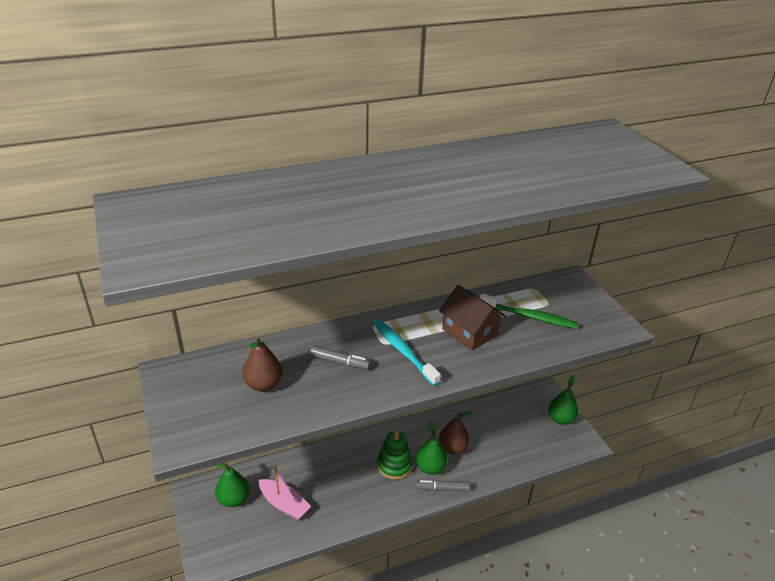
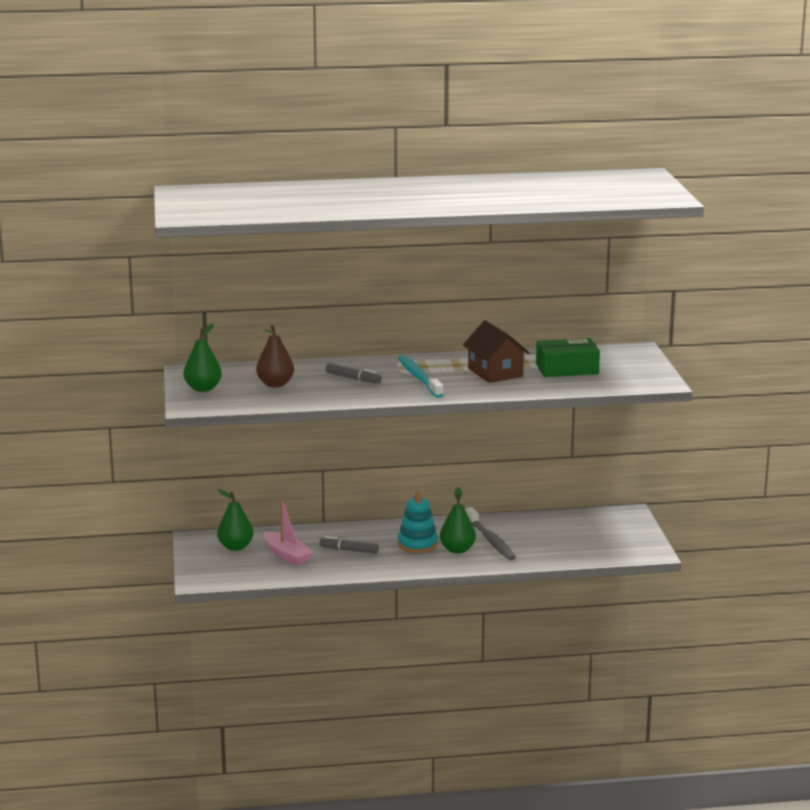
camera: 15 degrees right, 15 degrees down
green stacking toy [377,430,413,480] -> turquoise stacking toy [398,491,438,553]
grey marker [416,480,470,491] -> grey marker moved to [320,536,379,554]
brown pear [439,411,473,455] -> grey toothbrush [465,507,516,560]
green toothbrush [480,294,578,329] -> green box [536,338,600,377]
green pear [548,375,578,425] -> green pear moved to [184,323,222,392]

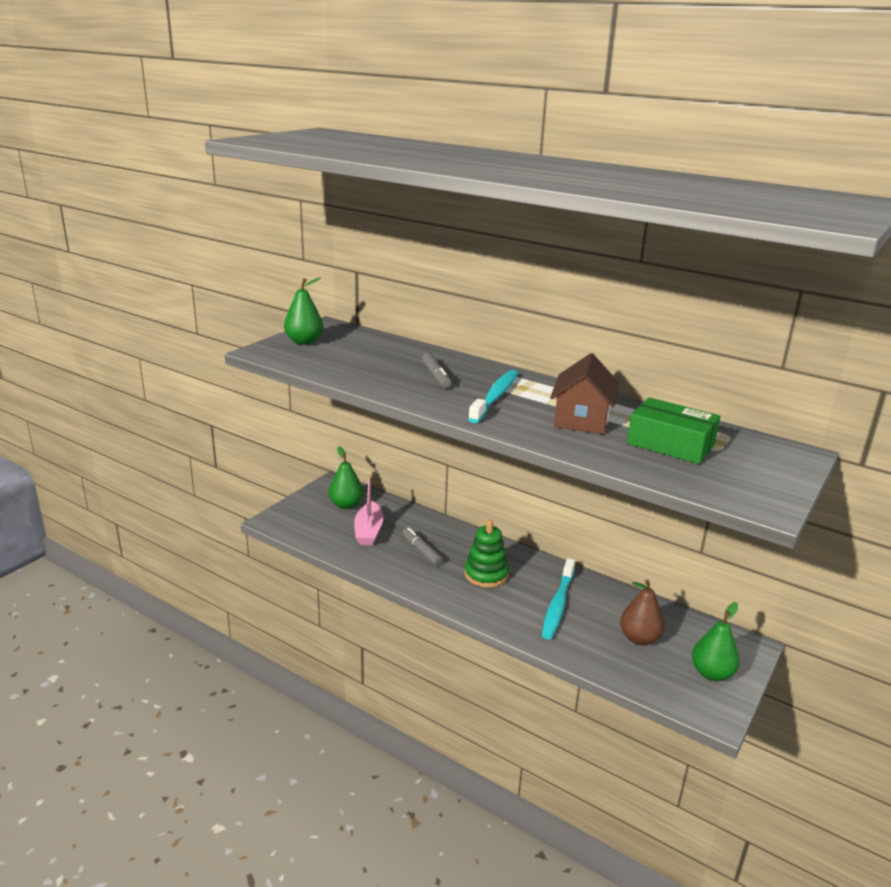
camera: 40 degrees right, 5 degrees up
brown pear [256,325,294,387] -> brown pear moved to [620,579,665,645]
turquoise stacking toy [398,491,438,553] -> green stacking toy [465,520,509,588]
green pear [440,487,476,554] -> green pear moved to [692,602,740,681]
grey toothbrush [465,507,516,560] -> turquoise toothbrush [542,558,575,639]

